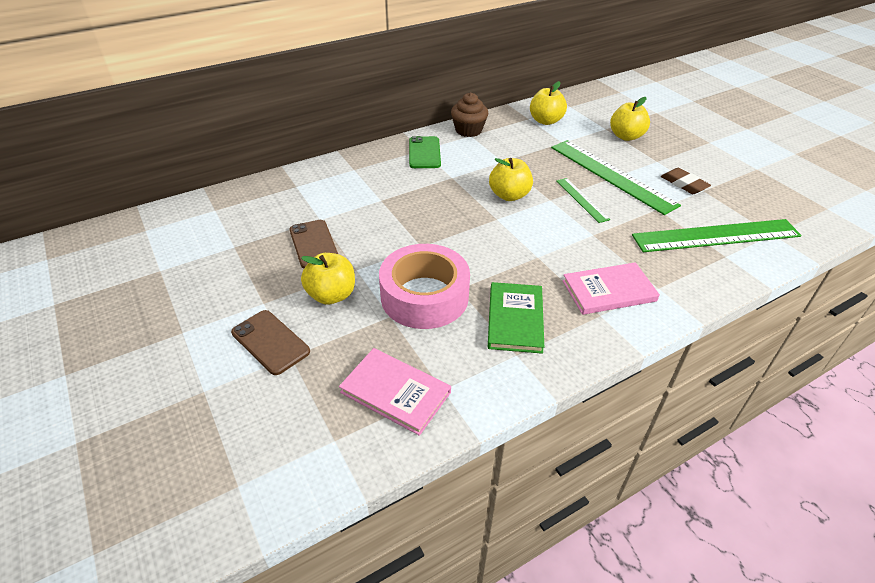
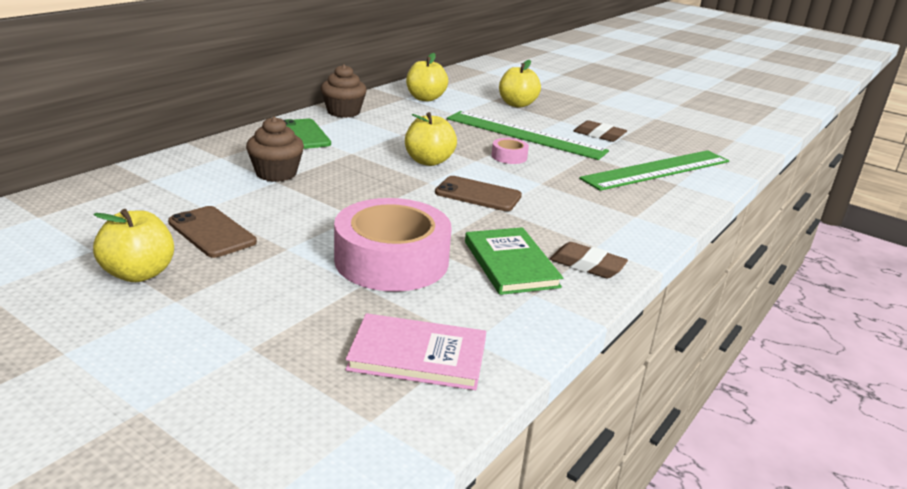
camera: 25 degrees left, 15 degrees down
brown phone [231,310,310,375] -> brown phone moved to [435,176,522,211]
yellow apple [301,253,355,305] -> yellow apple moved to [93,209,174,282]
green ruler [556,178,610,223] -> pink tape [491,138,529,164]
pink book [562,262,660,315] -> none
none -> brown cupcake [246,117,304,182]
none -> brown eraser [550,242,628,278]

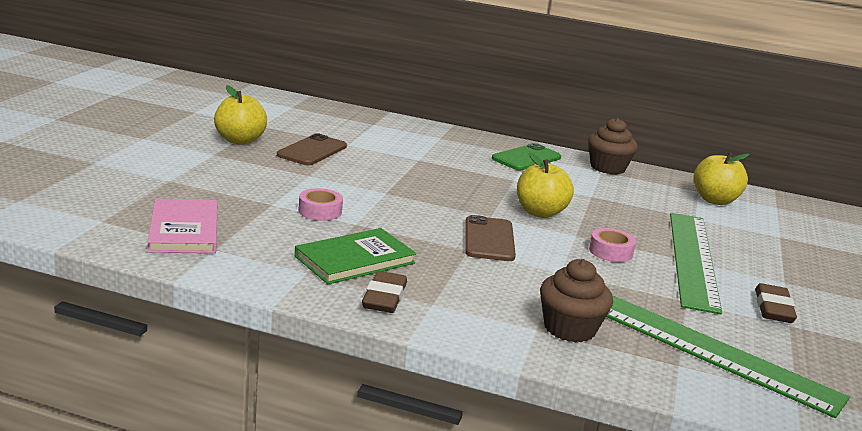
camera: 70 degrees right, 5 degrees down
brown cupcake [246,117,304,182] -> brown cupcake moved to [540,259,613,343]
pink tape [334,198,452,292] -> pink tape [299,188,343,221], size x0.43
yellow apple [499,60,541,108] -> none

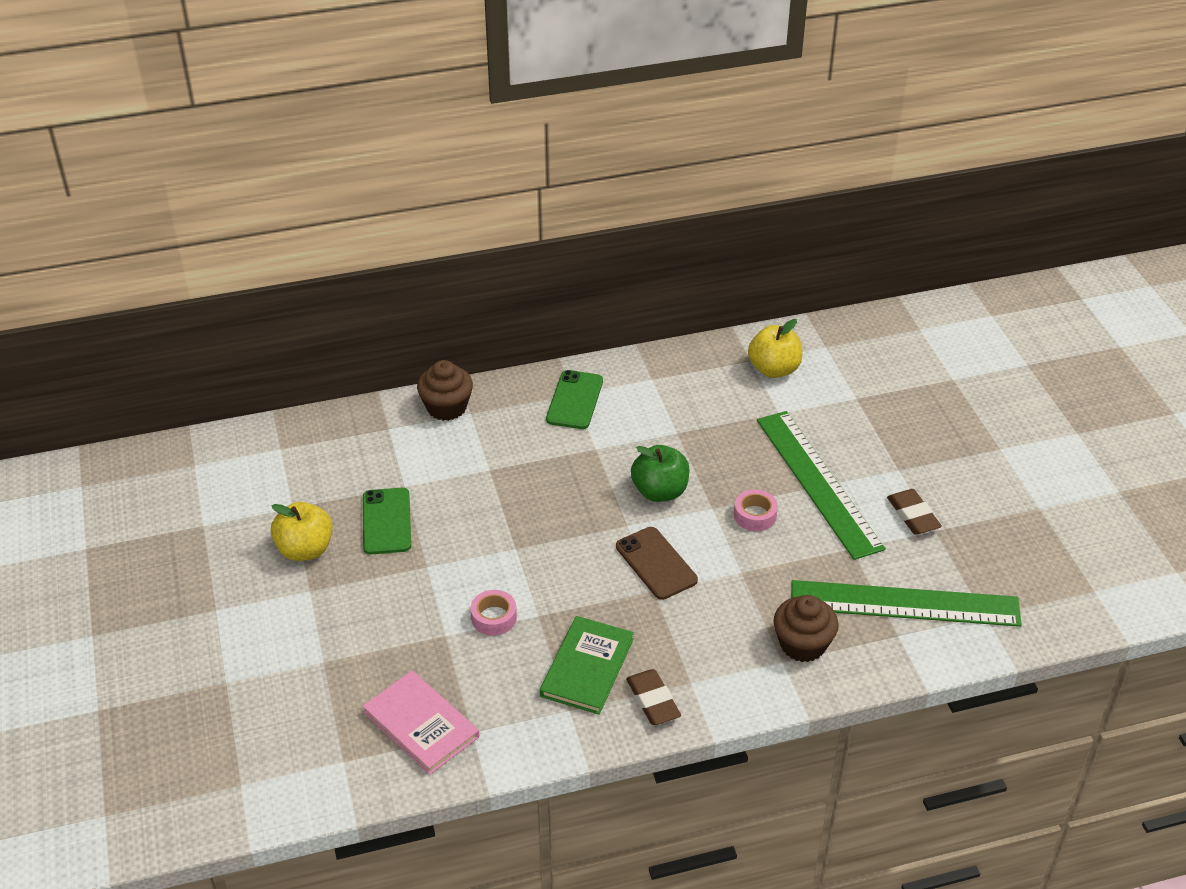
camera: 30 degrees left, 20 degrees up
brown phone [277,133,347,165] -> green phone [363,488,411,554]
yellow apple [517,152,574,218] -> green apple [631,445,690,502]
brown cupcake [588,118,638,175] -> brown cupcake moved to [417,360,473,421]

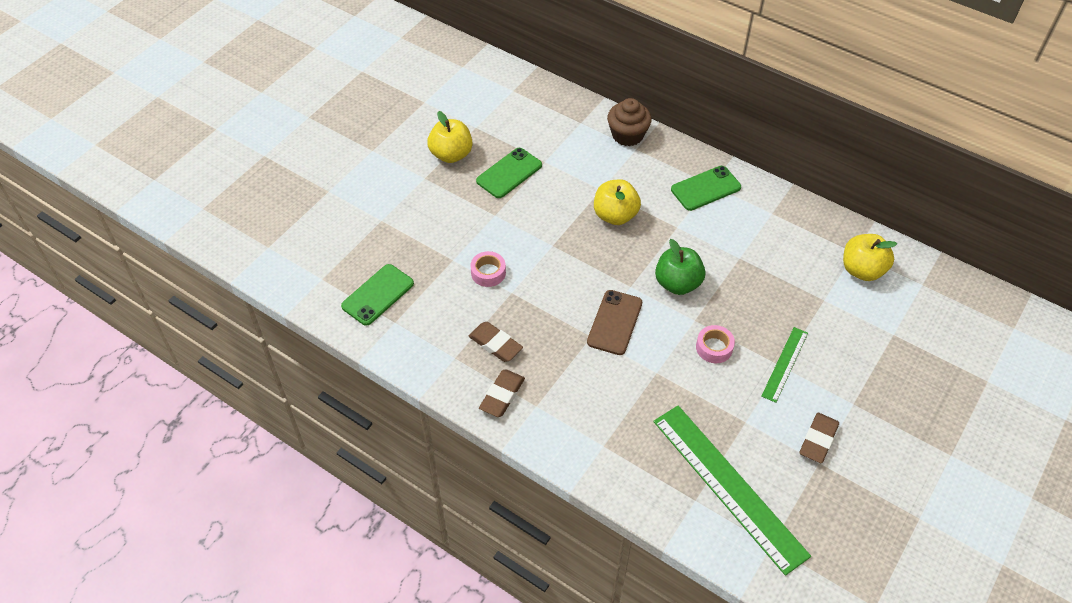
camera: 50 degrees right, 10 degrees up
pink book [362,671,479,775] -> green phone [341,264,414,326]
green book [540,616,634,715] -> brown eraser [469,322,523,362]
green ruler [757,411,886,560] -> green ruler [761,327,808,403], size x0.50
brown cupcake [774,595,839,662] -> none
none -> yellow apple [594,179,641,225]

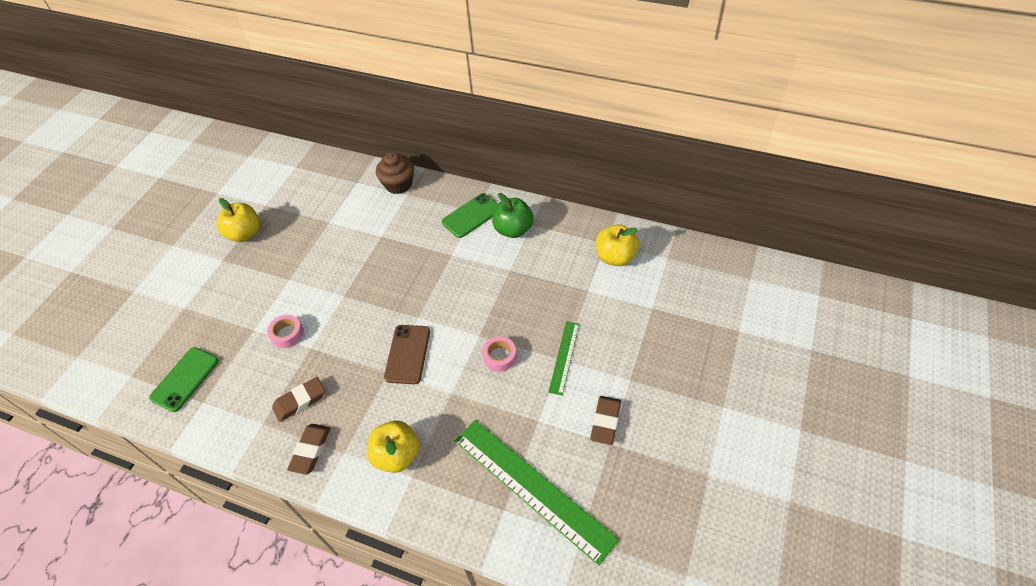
camera: 10 degrees left, 0 degrees up
brown eraser [469,322,523,362] -> brown eraser turned 60 degrees counterclockwise [272,377,325,422]
green phone [476,148,542,198] -> none
yellow apple [594,179,641,225] -> yellow apple moved to [367,421,419,473]
green apple [655,239,706,295] -> green apple moved to [492,193,534,238]

